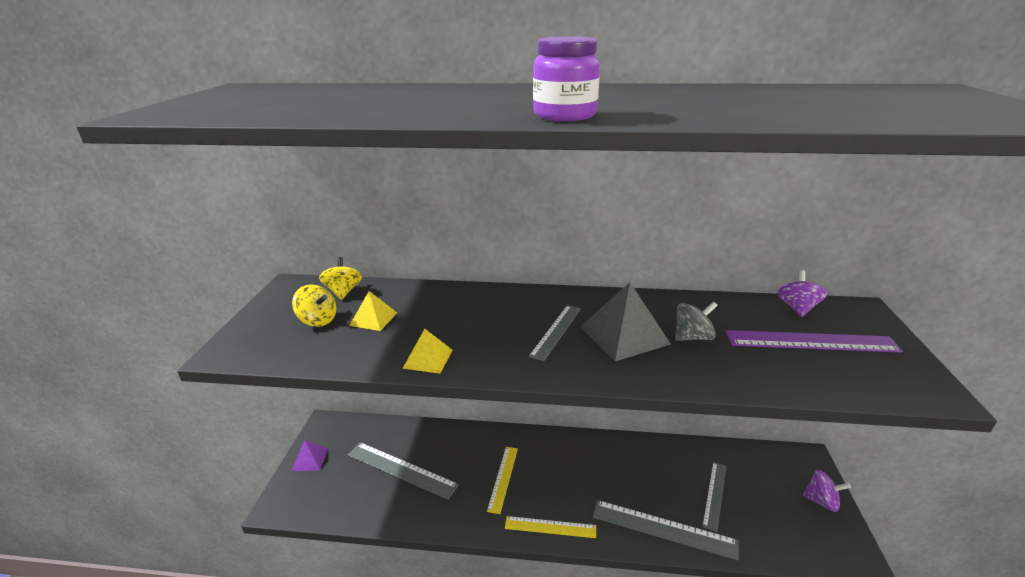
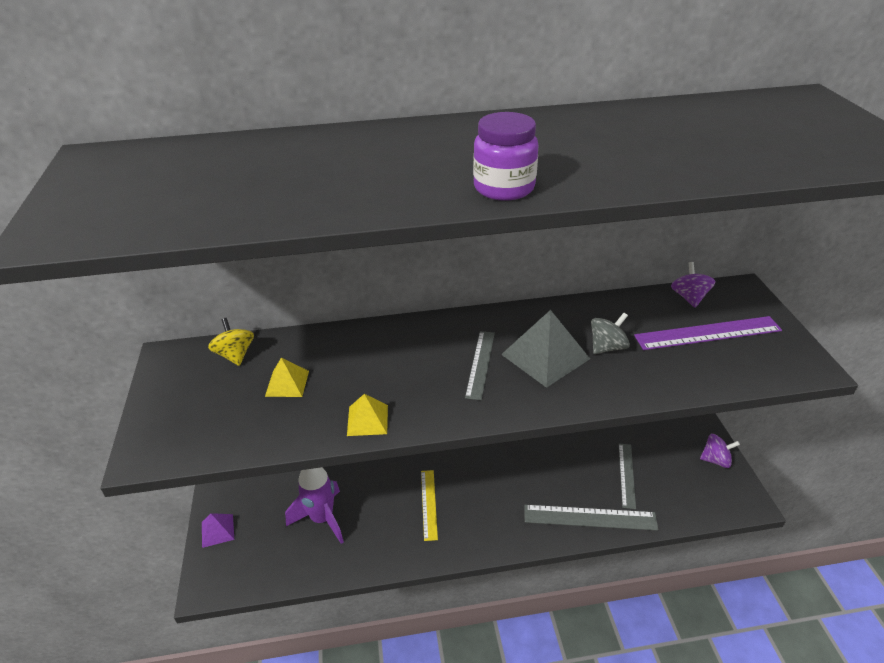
camera: 15 degrees left, 10 degrees up
yellow spinning top [292,285,336,327] -> none
grey ruler [348,442,459,500] -> purple rocket [285,467,344,544]
yellow ruler [505,516,596,538] -> none

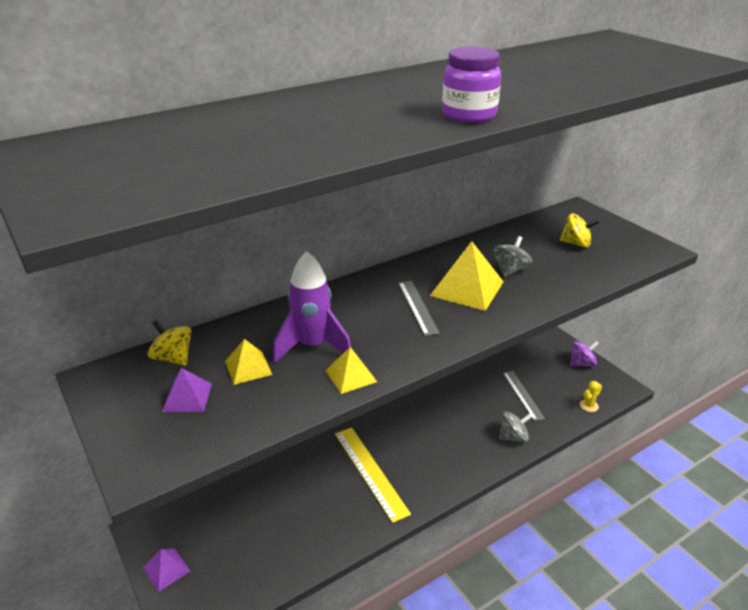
camera: 25 degrees left, 5 degrees down
purple rocket [285,467,344,544] -> purple rocket moved to [273,251,351,363]
yellow ruler [421,470,438,541] -> yellow ruler [335,427,411,523], size x1.53
grey pyramid [501,310,590,388] -> yellow pyramid [430,241,504,311]
grey ruler [524,505,658,531] -> grey spinning top [499,412,533,442]
purple ruler [634,316,782,350] -> yellow spinning top [560,213,599,248]
purple spinning top [671,262,716,308] -> none
none -> purple pyramid [162,368,212,412]
none -> yellow cactus [580,381,602,412]

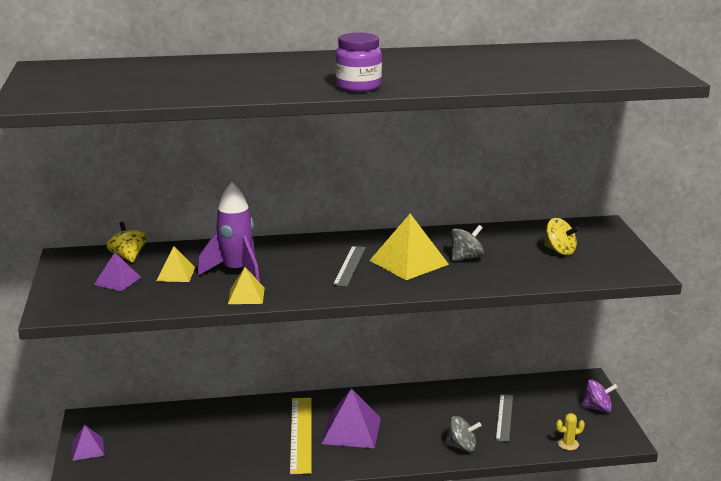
camera: 25 degrees right, 10 degrees down
none -> purple pyramid [321,388,381,448]

